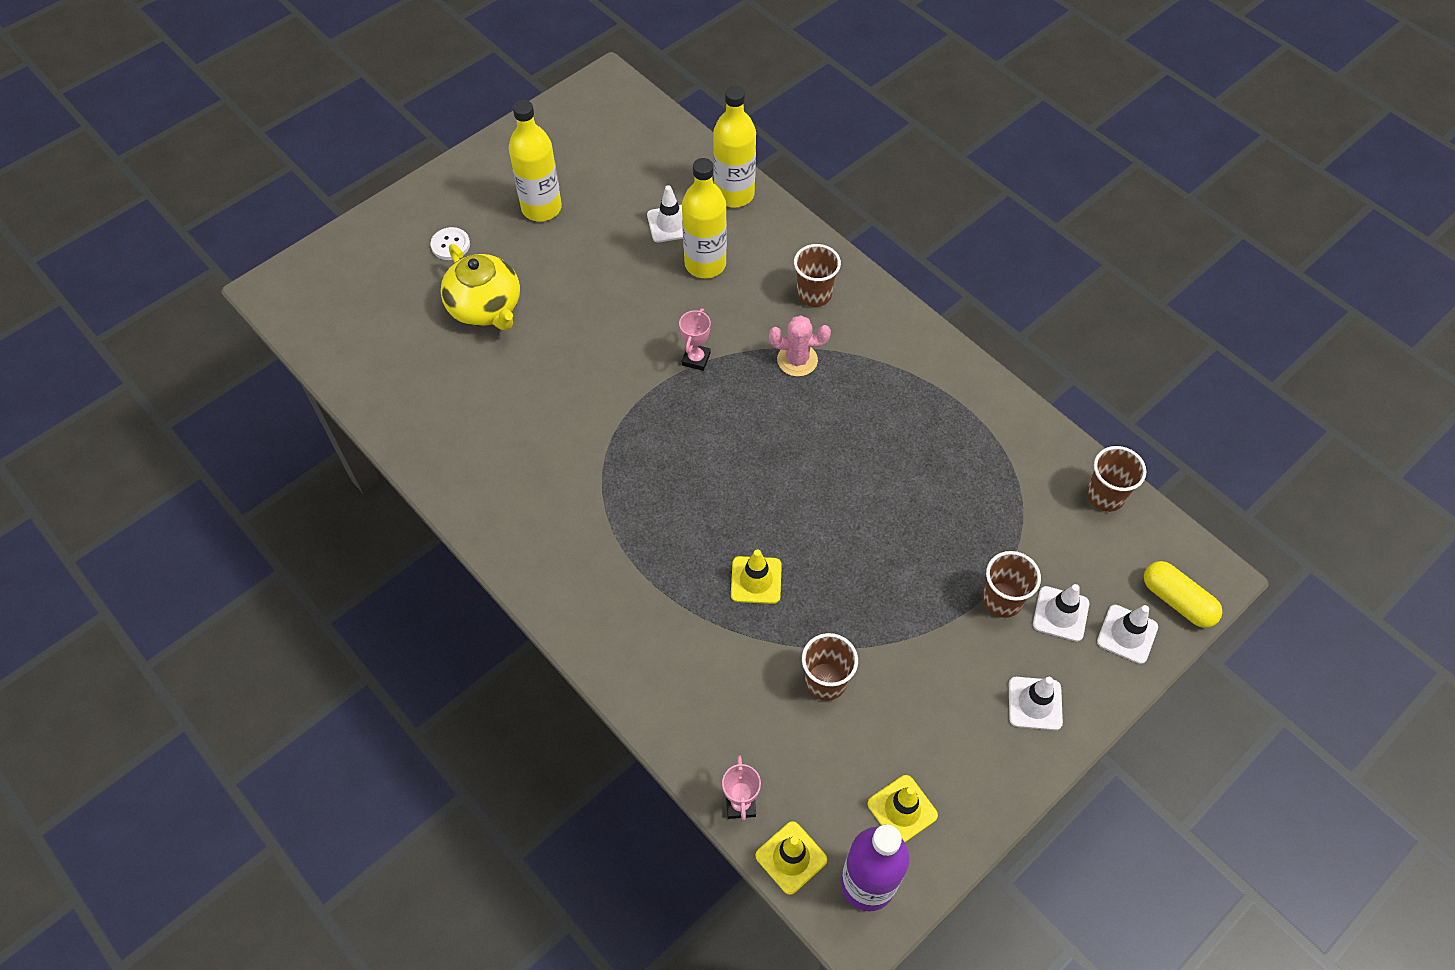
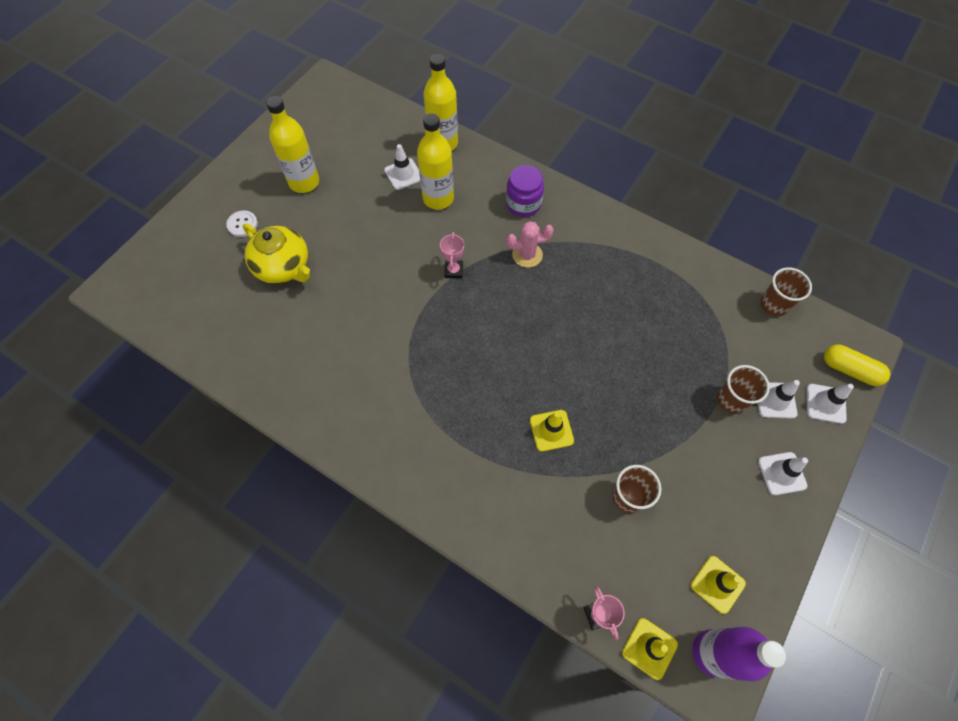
camera: 15 degrees left, 5 degrees up
brown cup [794,244,841,307] -> purple jar [506,165,544,217]

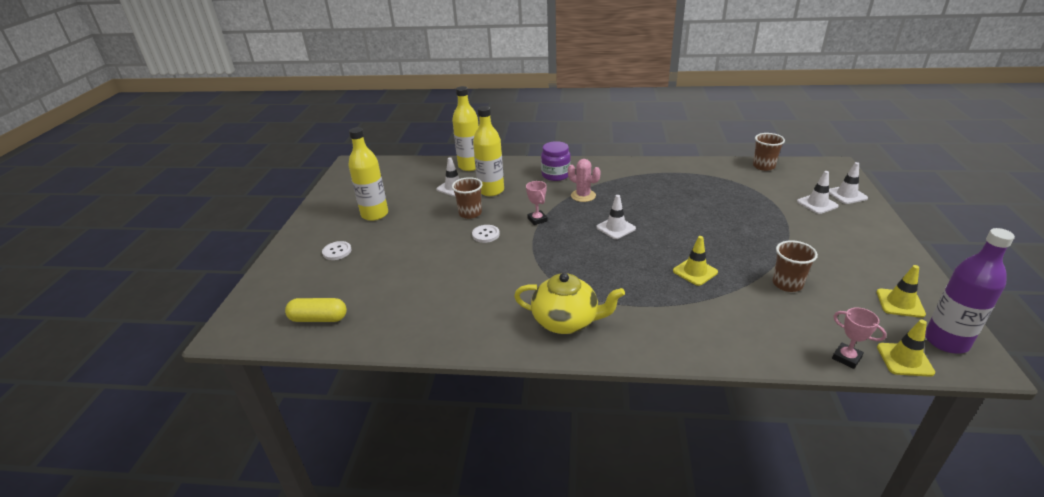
camera: 25 degrees left, 30 degrees down
yellow teapot [243,223,310,284] -> yellow teapot moved to [514,273,625,334]
pink cactus [507,221,554,268] -> pink cactus turned 75 degrees clockwise [568,159,600,202]
brown cup [717,365,770,414] -> brown cup moved to [452,177,483,219]
white traffic cone [758,452,808,495] -> white traffic cone moved to [596,195,636,239]
yellow capsule [824,345,890,386] -> yellow capsule moved to [285,298,347,322]
none -> white button [472,225,500,243]

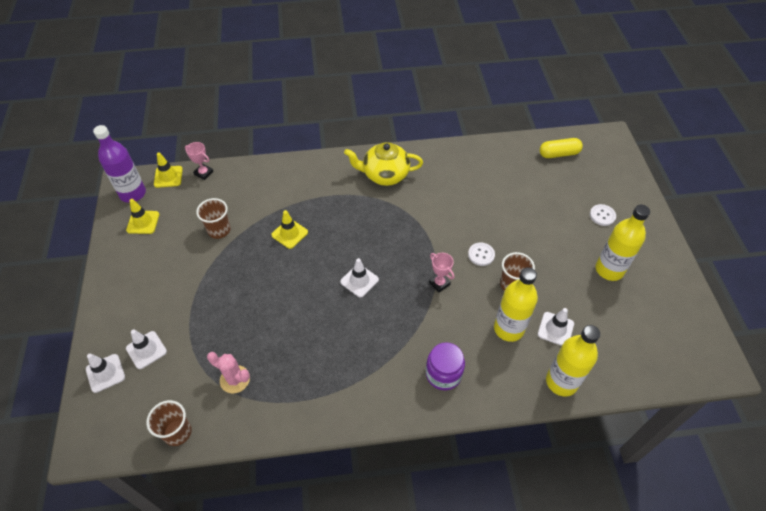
camera: 165 degrees right, 20 degrees up
pink cactus [568,159,600,202] -> pink cactus moved to [207,352,250,393]

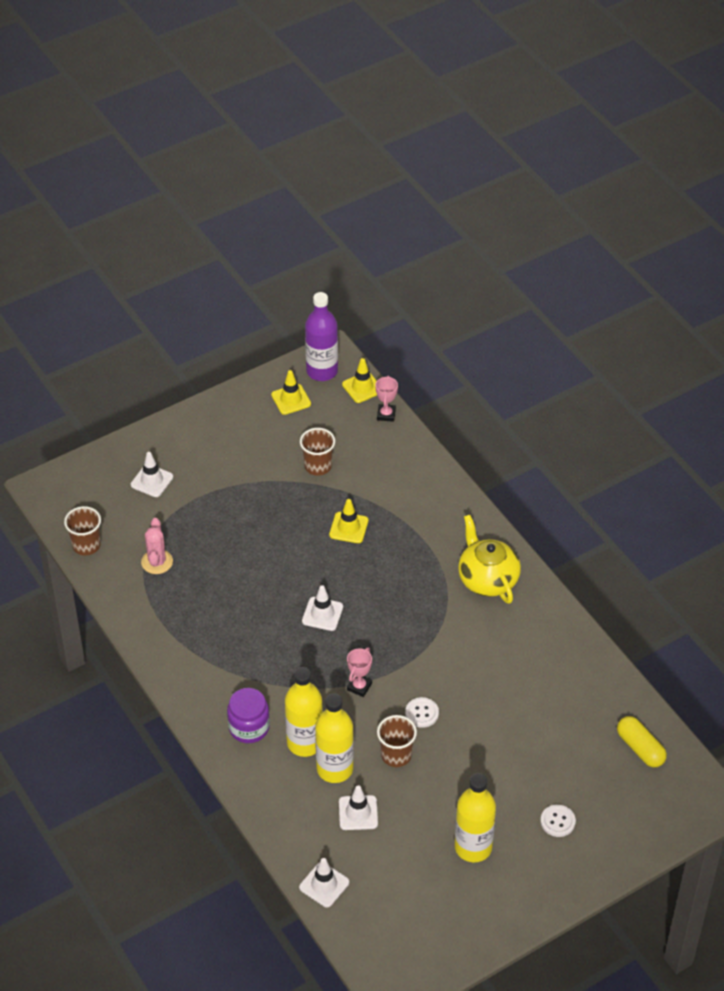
camera: 65 degrees right, 5 degrees down
white traffic cone [86,353,125,393] -> white traffic cone moved to [299,858,349,907]
yellow bottle [546,325,600,396] -> yellow bottle moved to [285,667,323,757]

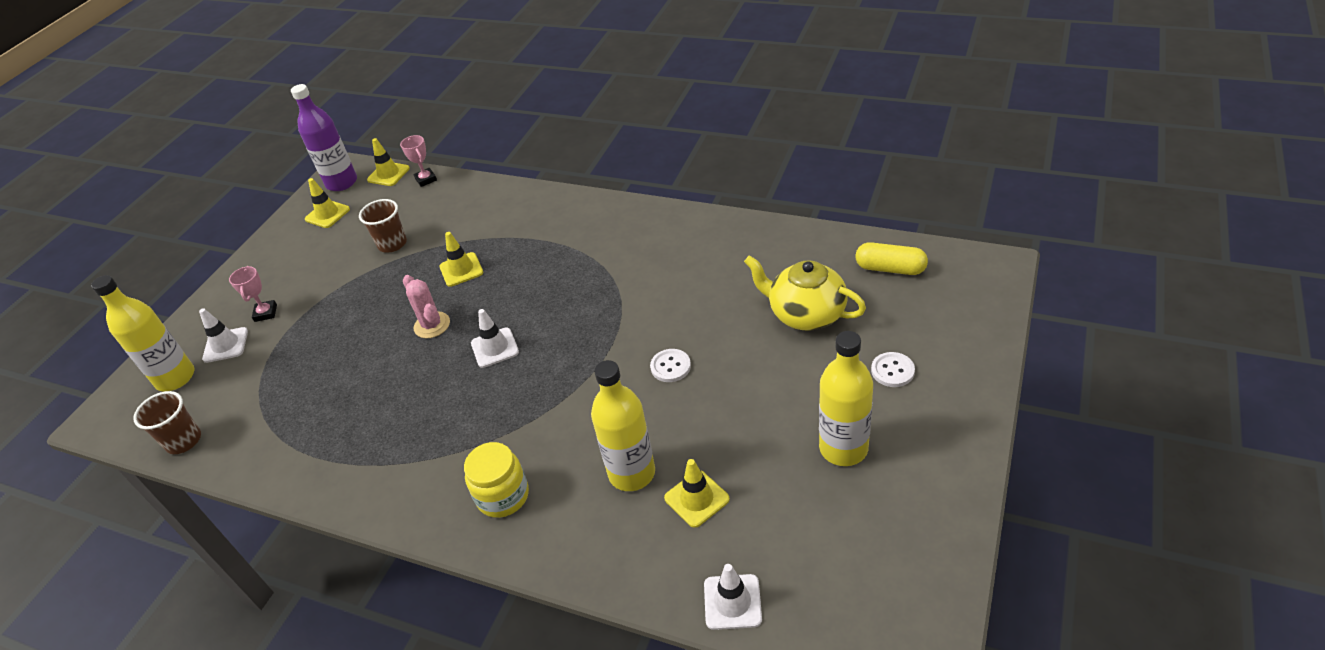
camera: 30 degrees left, 5 degrees down
pink cactus [141,518,173,574] -> pink cactus moved to [403,275,450,338]
purple jar [227,688,270,743] -> yellow jar [464,442,529,518]
yellow bottle [285,667,323,757] -> yellow bottle moved to [91,275,194,391]
white traffic cone [339,785,378,830] -> yellow traffic cone [664,459,730,528]
pink trophy [347,648,372,697] -> pink trophy moved to [229,266,277,322]
brown cup [377,715,417,767] -> none
yellow teapot [458,515,521,604] -> yellow teapot moved to [744,255,866,331]

